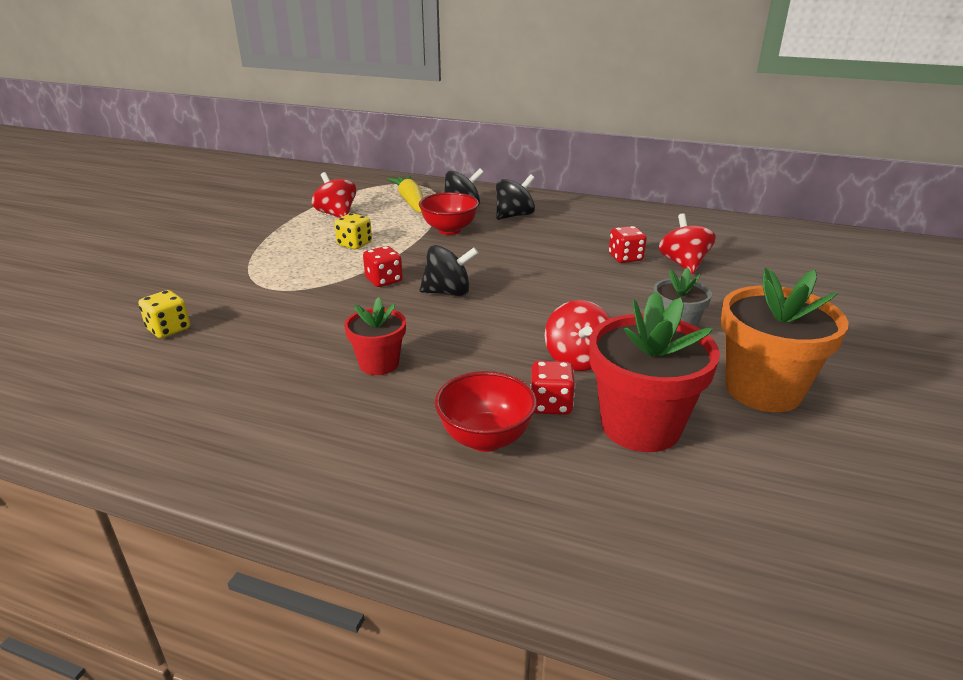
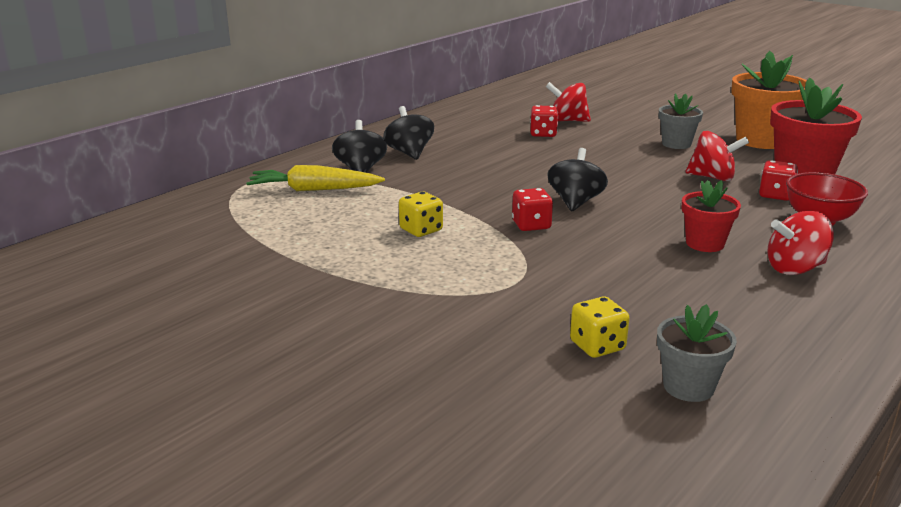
camera: 70 degrees left, 5 degrees down
red spinning top [312,172,356,218] -> red spinning top moved to [767,211,834,275]
red bowl [419,192,479,235] -> none
none -> grey flower pot [657,304,737,402]

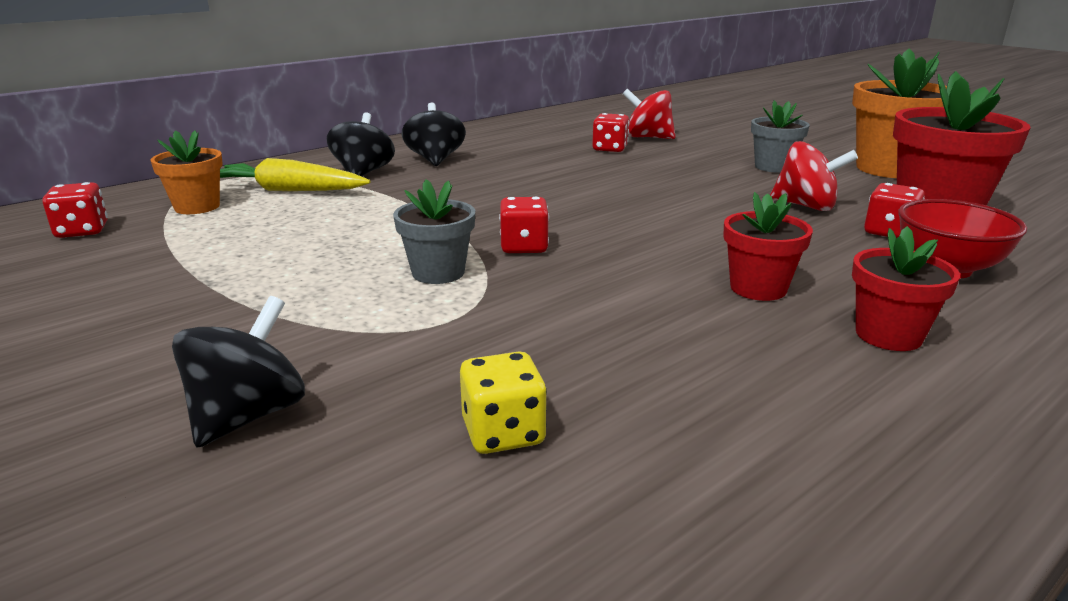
camera: 10 degrees right, 0 degrees up
yellow dice [399,192,443,237] -> none
black spinning top [547,148,608,211] -> black spinning top moved to [172,296,305,448]
grey flower pot [657,304,737,402] -> grey flower pot moved to [393,179,475,284]
red spinning top [767,211,834,275] -> red flower pot [852,226,960,351]
none -> red dice [42,182,108,238]
none -> orange flower pot [150,130,223,214]

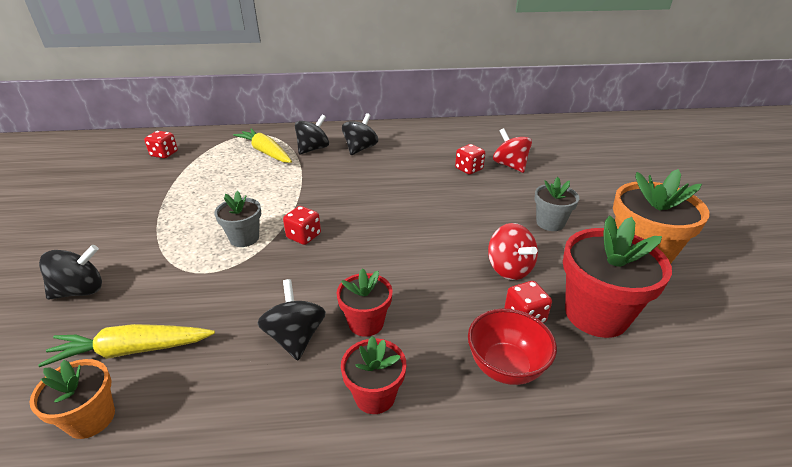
camera: 35 degrees right, 10 degrees up
orange flower pot [150,130,223,214] -> orange flower pot moved to [30,359,115,439]
yellow dice [460,352,547,454] -> yellow carrot [38,324,215,367]
none -> black spinning top [257,279,326,361]

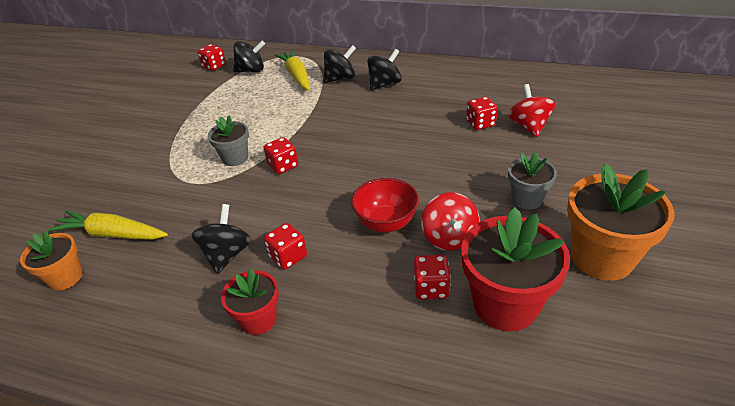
camera: 25 degrees right, 5 degrees up
black spinning top [39,245,102,300] -> black spinning top moved to [233,41,265,72]
red flower pot [336,268,392,337] -> red dice [264,223,307,270]
red bowl [468,309,557,385] -> red bowl moved to [351,178,419,232]

